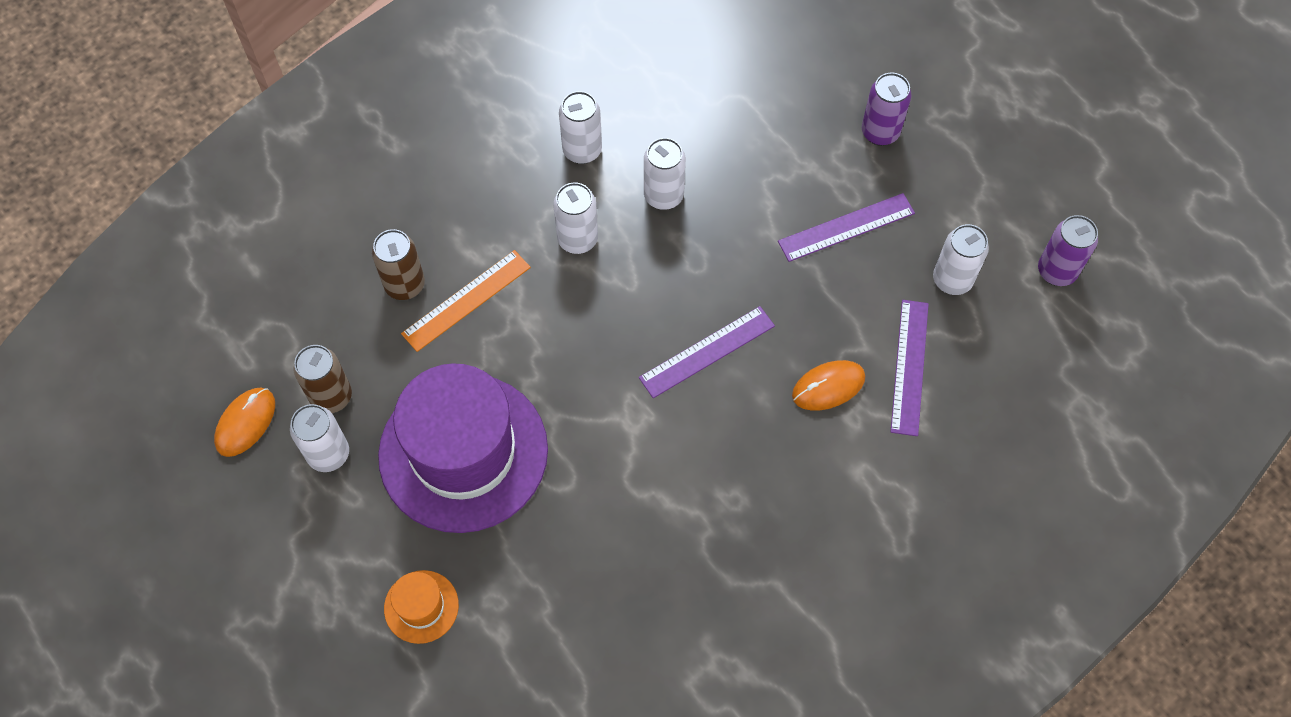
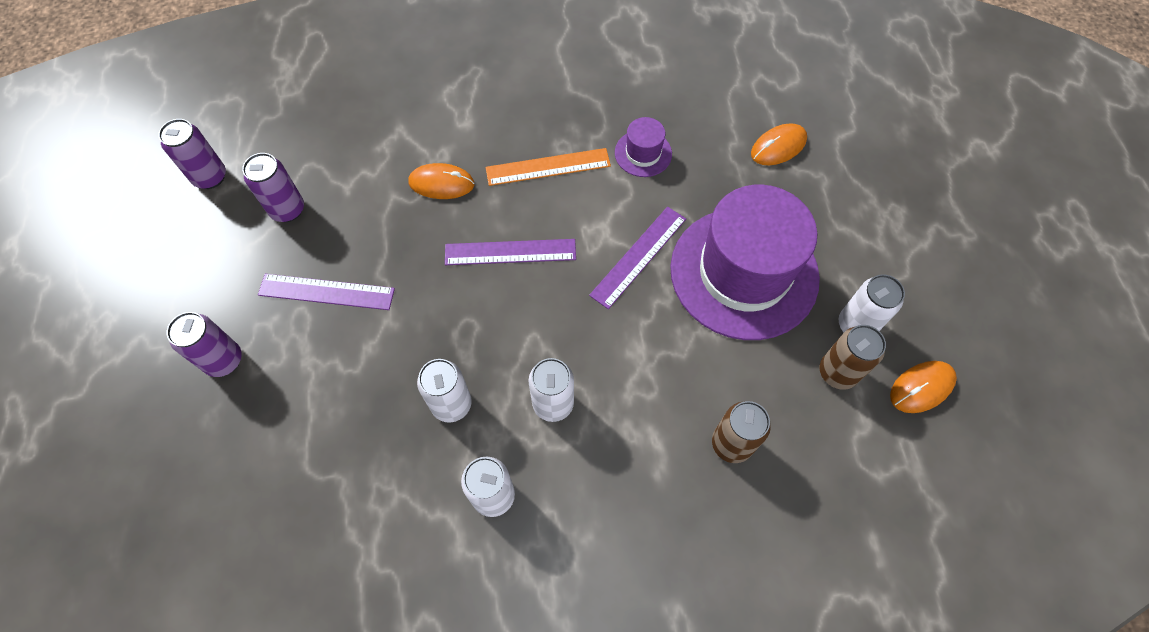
camera: 150 degrees left, 0 degrees up
orange hat [384,570,459,644] -> none
orange ruler [401,250,531,352] -> orange ruler moved to [486,148,611,186]
purple ruler [891,300,929,436] -> purple ruler moved to [589,207,686,309]
white can [933,224,989,295] -> purple can [242,153,304,222]
none -> purple hat [615,117,672,177]
none -> orange mouse [751,123,807,165]

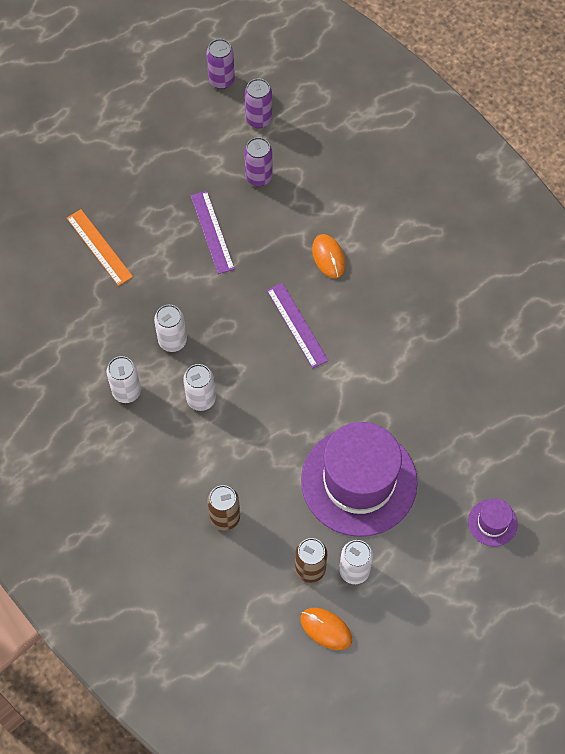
camera: 65 degrees right, 0 degrees up
purple can [167,312,242,377] -> purple can moved to [206,39,235,89]
orange ruler [486,148,611,186] -> orange ruler moved to [67,209,133,286]
purple ruler [589,207,686,309] -> none
purple hat [615,117,672,177] -> purple hat moved to [468,499,518,547]
orange mouse [751,123,807,165] -> none

